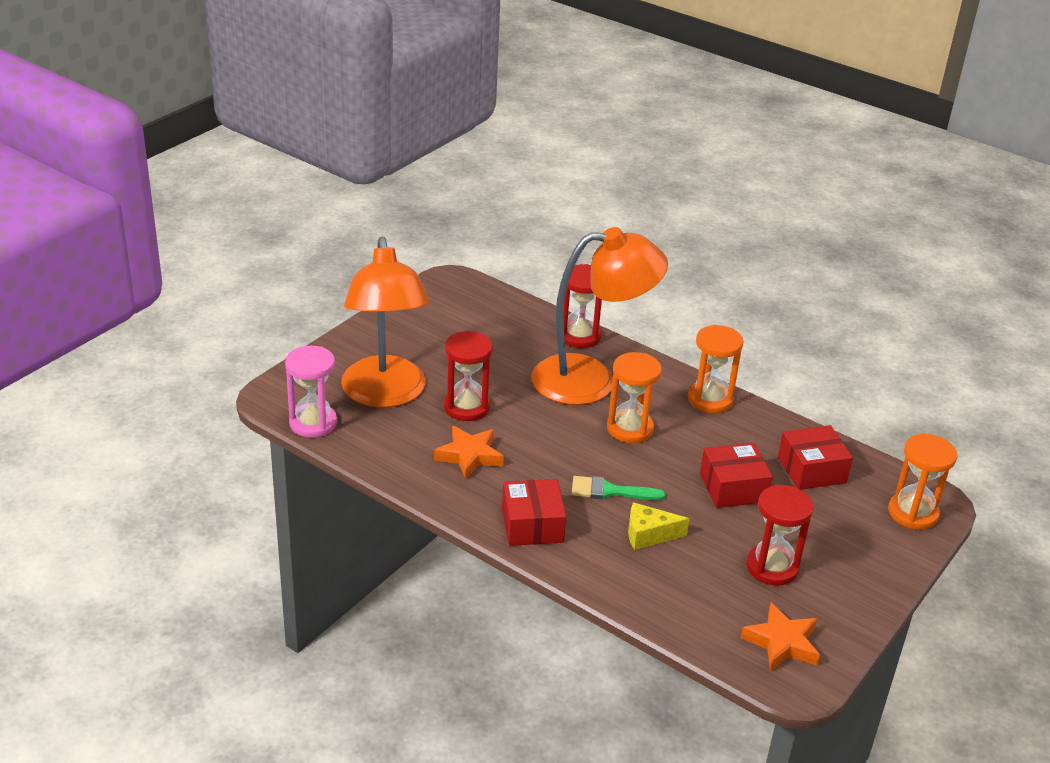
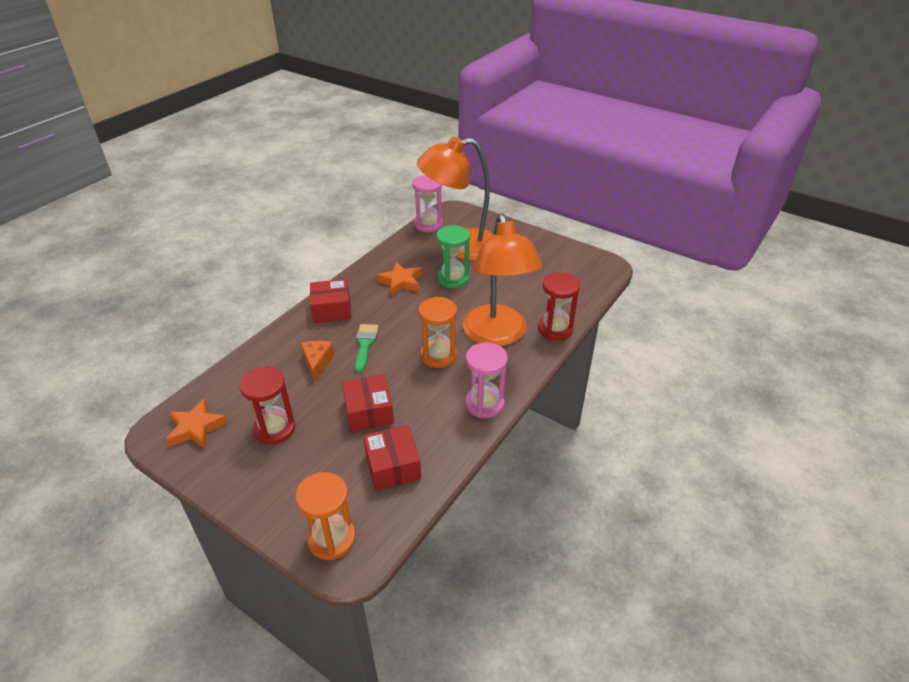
camera: 90 degrees right, 5 degrees up
red hourglass [444,331,493,421] -> green hourglass [436,225,470,288]
yellow cheese [628,502,690,550] -> orange cheese [301,341,335,382]
orange hourglass [688,325,744,413] -> pink hourglass [465,343,508,418]

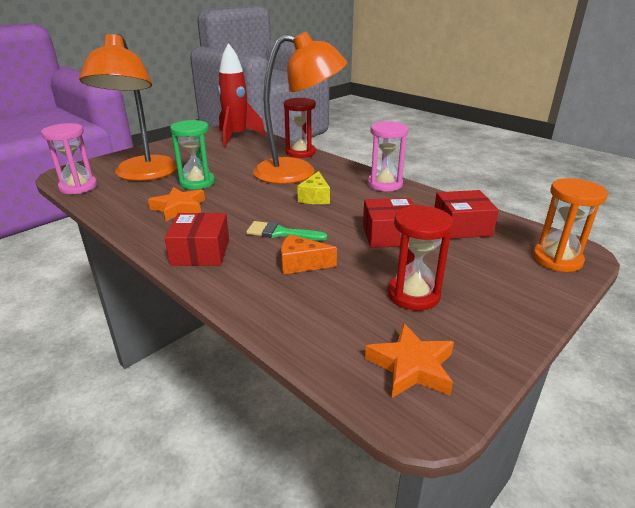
camera: 80 degrees left, 10 degrees down
orange hourglass [418,297,457,368] -> yellow cheese [297,171,330,204]
none -> red rocket [218,43,266,147]

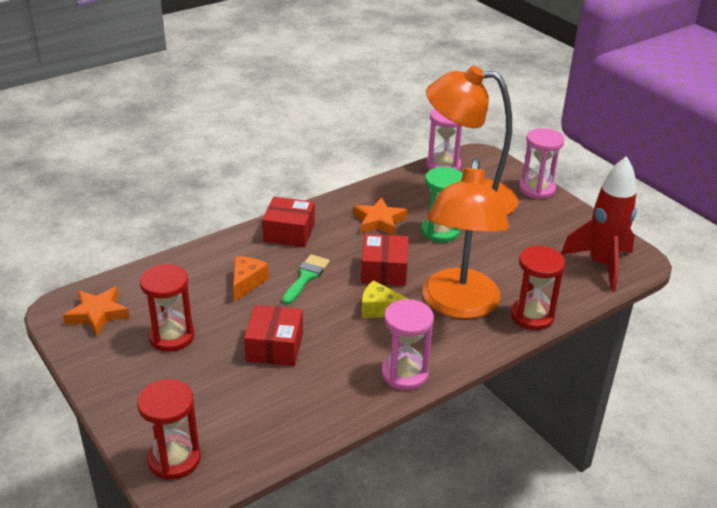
camera: 100 degrees right, 5 degrees up
red box [434,190,499,239] -> red box moved to [361,234,409,286]
orange hourglass [533,178,608,272] -> red hourglass [137,379,201,480]
none -> pink hourglass [519,128,565,199]

